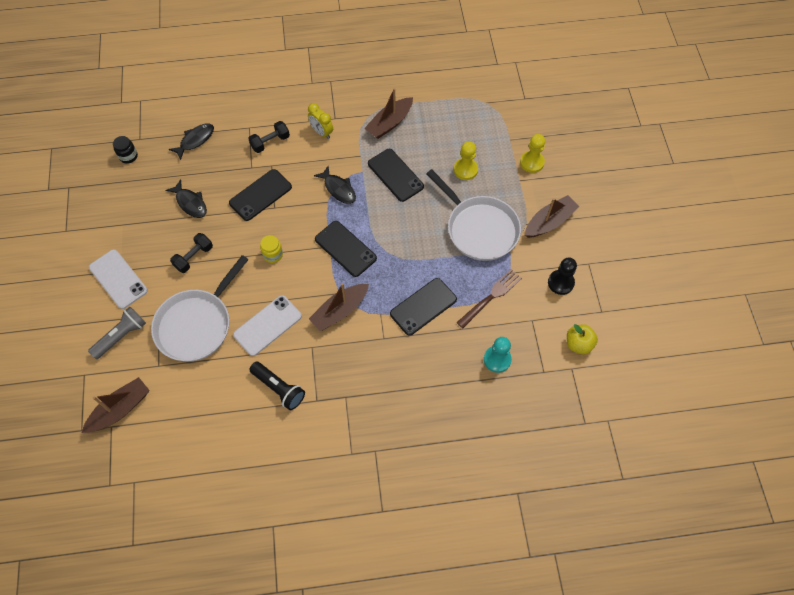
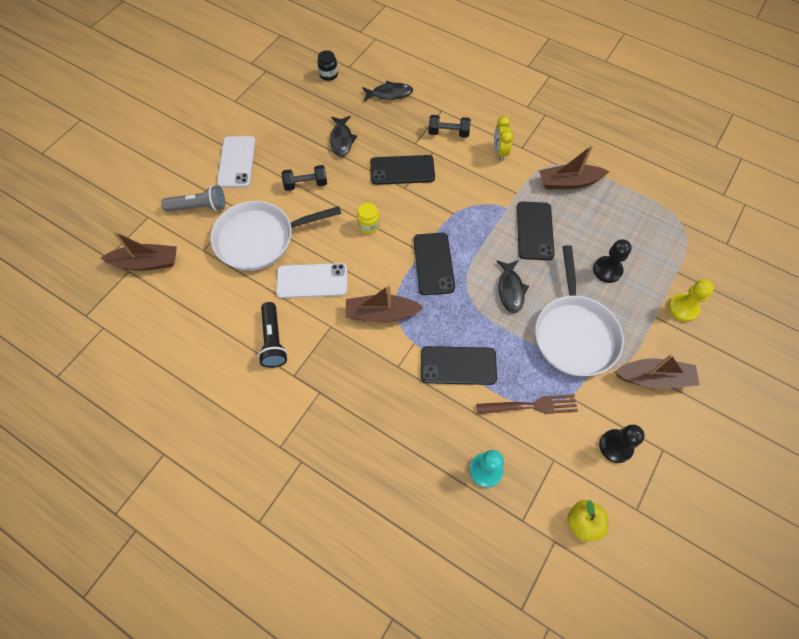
camera: 40 degrees right, 0 degrees up
black fish [314,166,356,204] -> black fish moved to [497,260,529,313]
yellow pawn [454,141,478,180] -> black pawn [593,239,632,283]

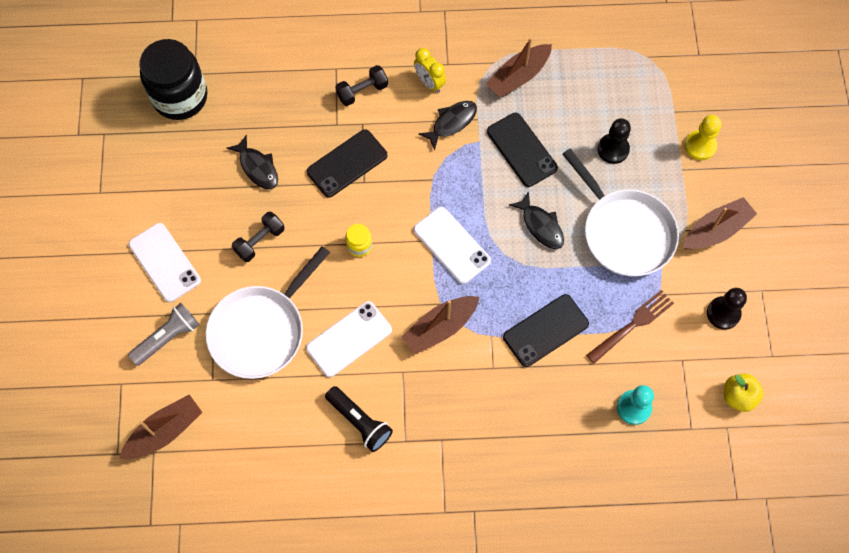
camera: 35 degrees left, 5 degrees up
black jar [317,50,338,81] -> black jar [139,39,208,120], size x2.32
black fish [362,81,413,101] -> black fish moved to [418,101,477,151]
black phone [413,233,455,295] -> white phone [414,207,491,284]

